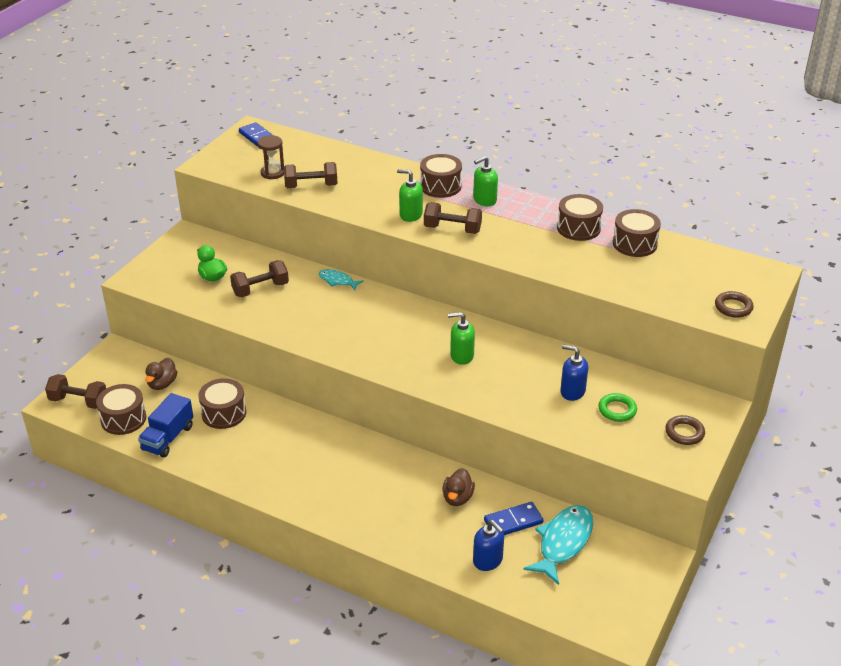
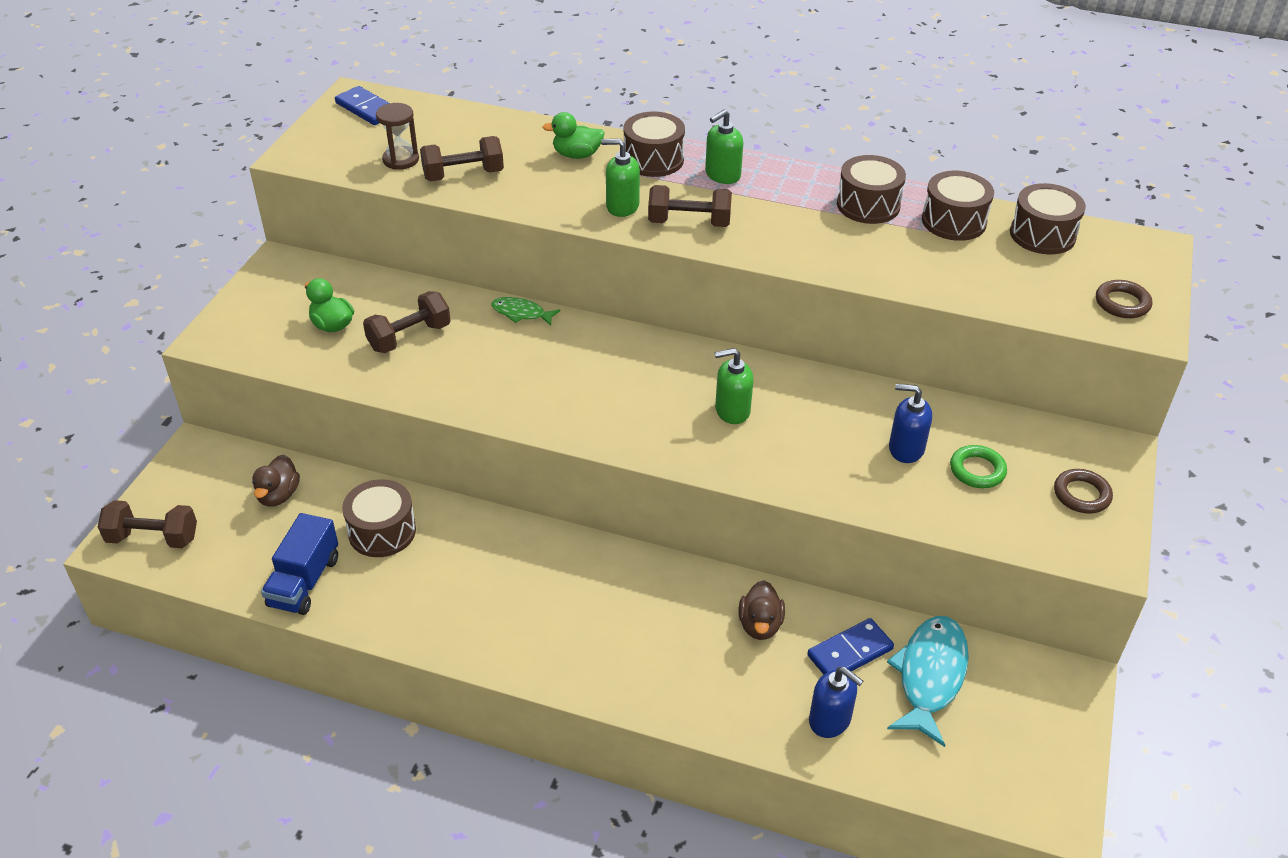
camera: 10 degrees left, 5 degrees up
brown drum [96,384,146,435] -> brown drum moved to [1010,183,1086,254]
turquoise fish [319,269,364,290] -> green fish [491,297,561,326]
none -> green duck [543,112,605,159]

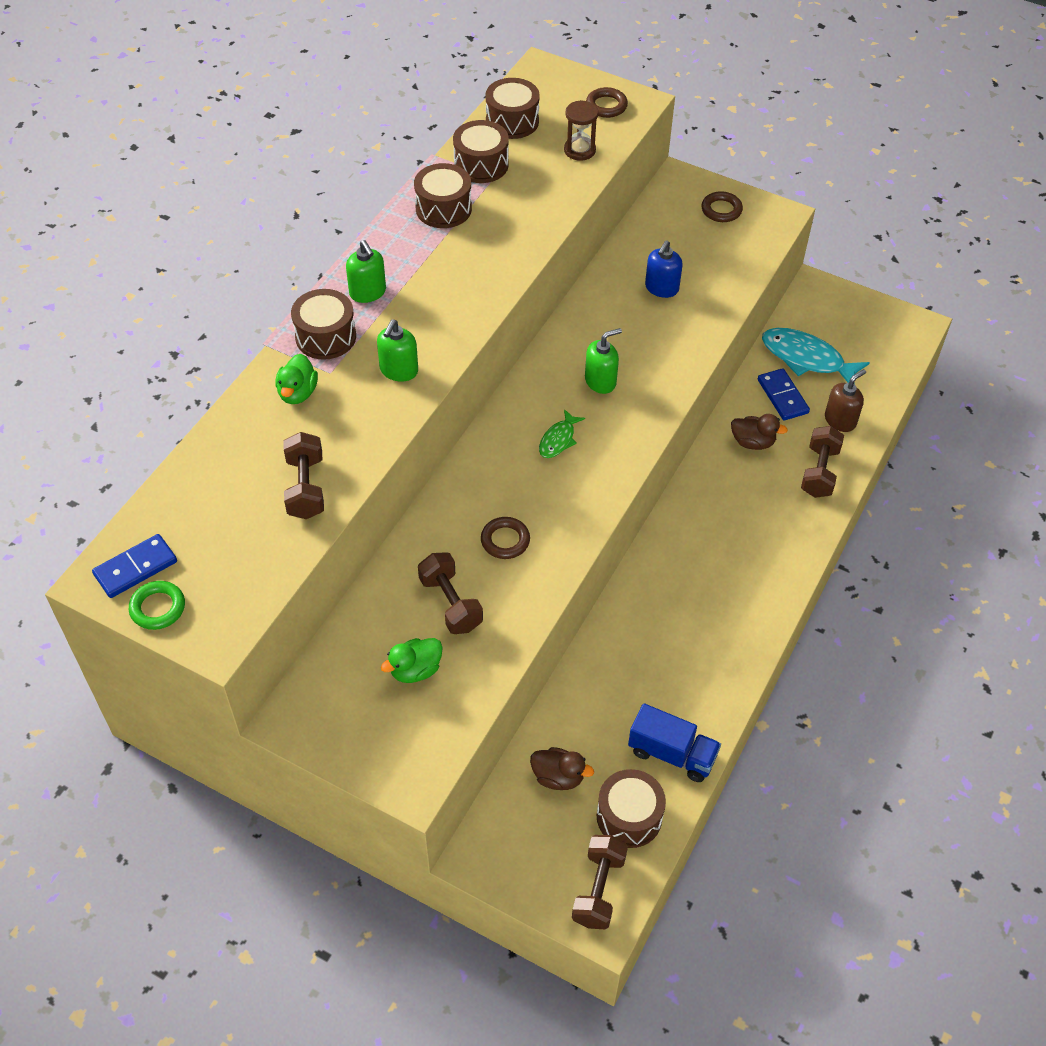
camera: 80 degrees left, 10 degrees up
brown drum [342,479,416,557] -> brown drum moved to [597,769,666,848]
brown hourglass [376,103,419,170] -> brown hourglass moved to [564,100,598,161]
green fish [491,297,561,326] -> green fish moved to [539,409,585,458]
brown dumbbell [648,185,732,227] -> brown dumbbell moved to [801,426,844,498]
green soap dispenser [715,348,754,424] -> green soap dispenser turned 120 degrees counterclockwise [585,328,622,394]
blue soap dispenser [809,667,863,738] -> brown soap dispenser [825,369,866,432]
green ring [950,445,1007,488] -> green ring moved to [129,581,185,630]
none -> brown ring [481,517,530,559]

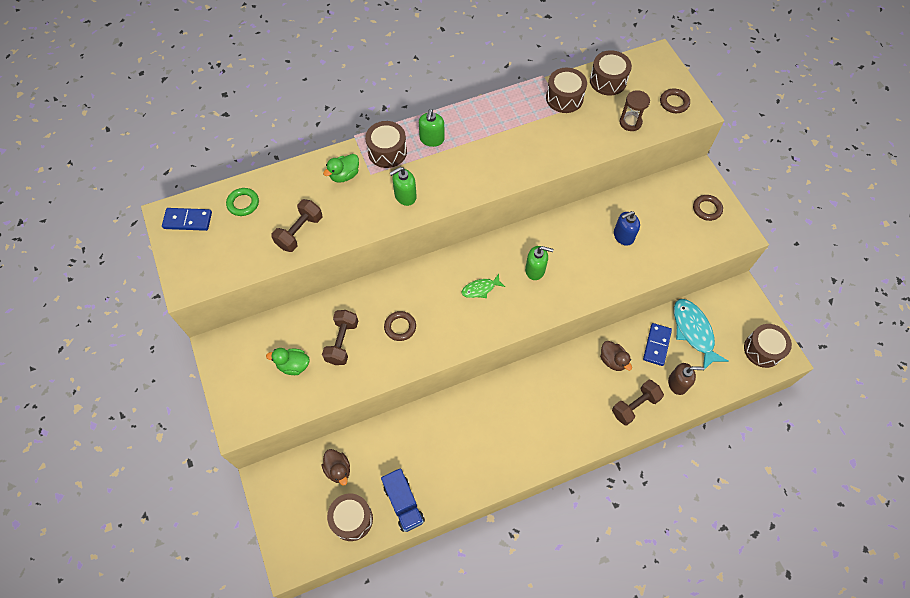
camera: 40 degrees right, 10 degrees up
green ring [129,581,185,630] -> green ring moved to [226,188,259,216]
brown drum [414,163,472,228] -> brown drum moved to [744,324,792,368]
brown dumbbell [572,835,628,929] -> none

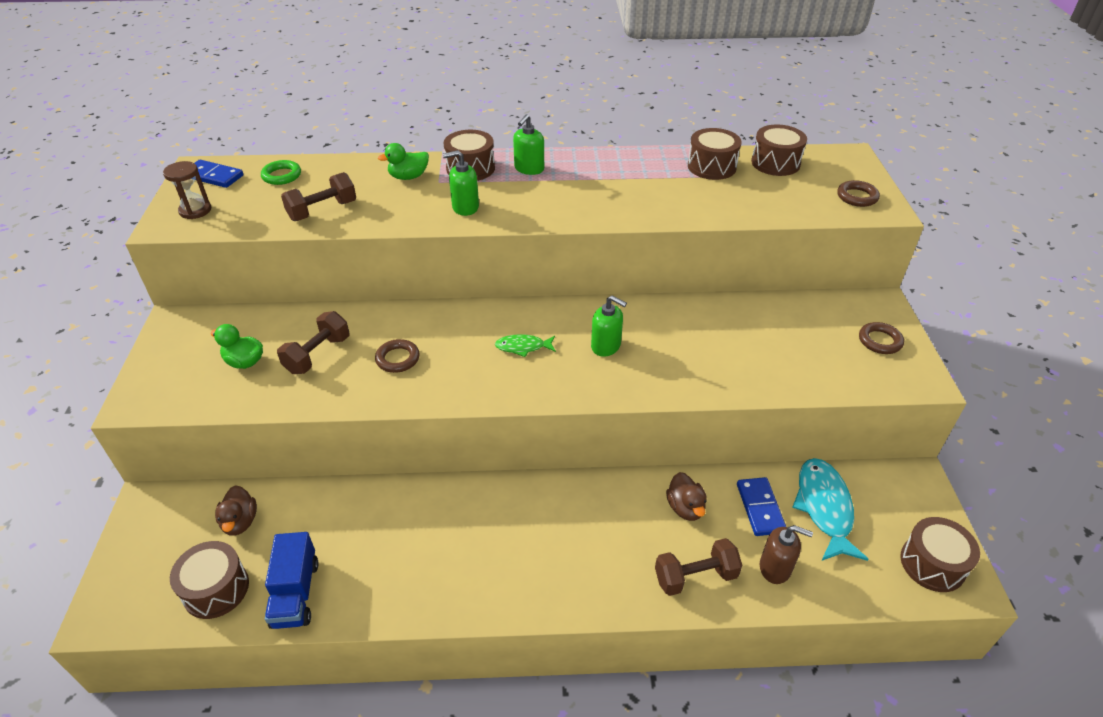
camera: 20 degrees right, 20 degrees down
blue soap dispenser [614,211,640,246] -> none
brown hourglass [619,90,650,131] -> brown hourglass moved to [163,161,211,219]
blue domino [643,323,672,366] -> blue domino turned 45 degrees counterclockwise [737,477,786,536]

